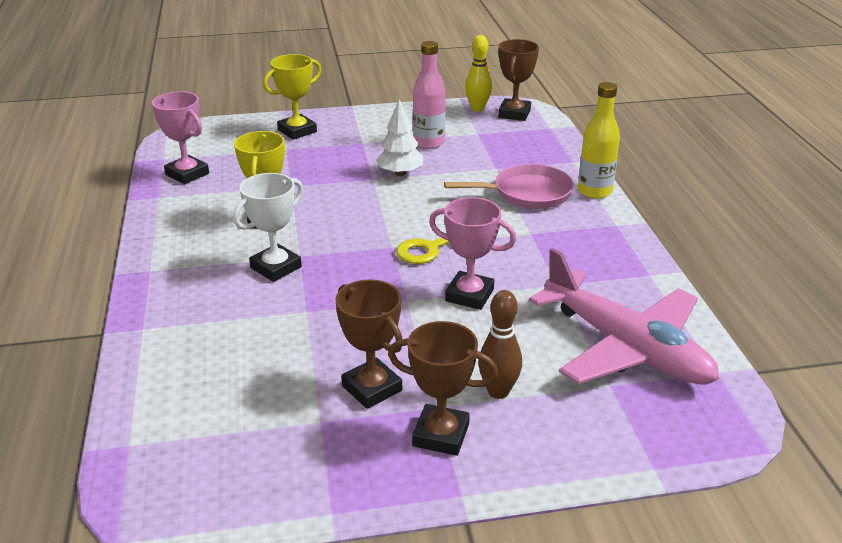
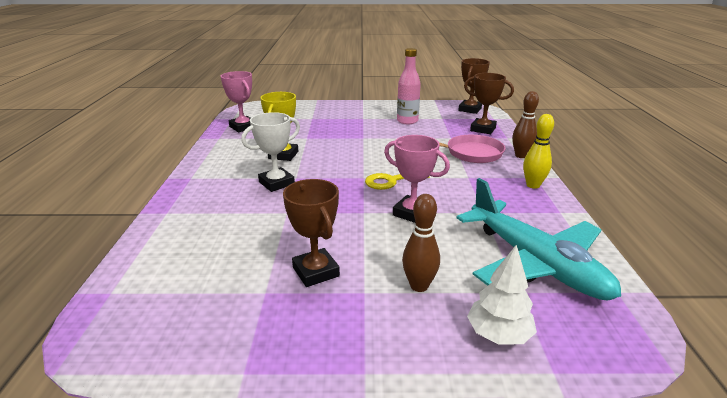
camera: 10 degrees right, 5 degrees down
yellow trophy [263,54,321,140] -> none
white tree [376,99,423,176] -> white tree moved to [467,244,537,345]
brown trophy [388,321,498,456] -> brown trophy moved to [464,73,514,134]
yellow bowling pin [465,35,492,112] -> yellow bowling pin moved to [523,114,554,189]
pink plane [529,248,719,385] -> turquoise plane [457,178,621,301]
yellow bottle [578,82,620,199] -> brown bowling pin [512,91,539,158]

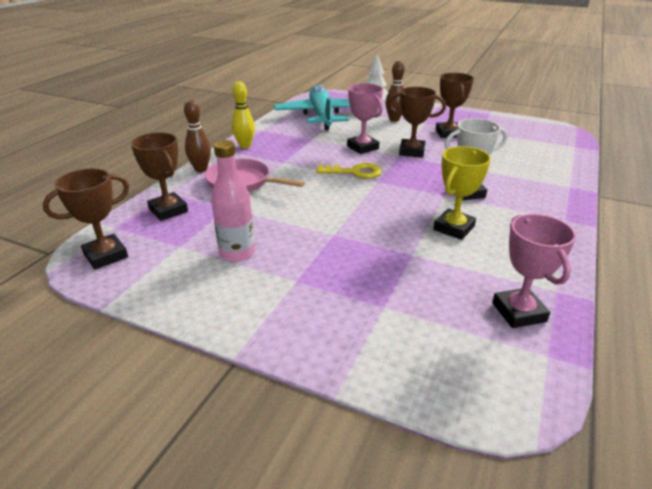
camera: 155 degrees left, 5 degrees up
none -> brown trophy [388,87,446,158]

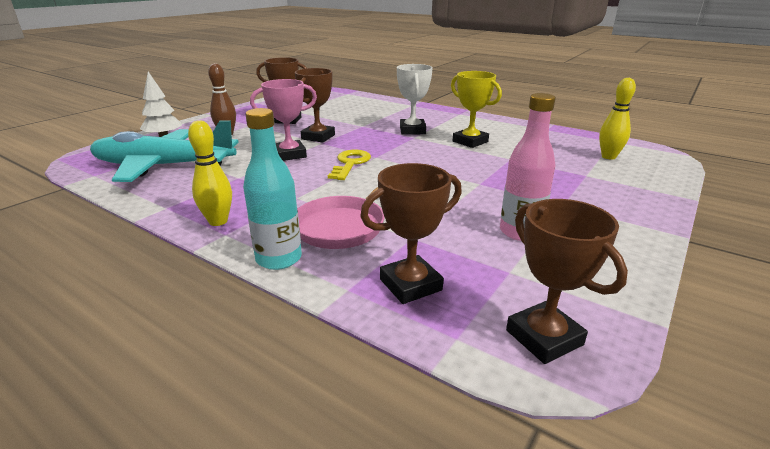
camera: 80 degrees left, 5 degrees down
brown bowling pin [184,100,211,172] -> turquoise bottle [243,108,302,270]
pink trophy [492,214,576,328] -> none
none -> yellow bowling pin [599,78,636,159]

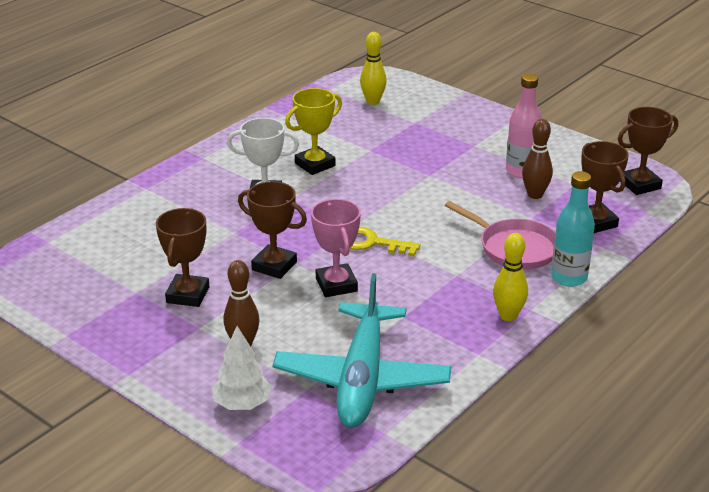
camera: 85 degrees left, 5 degrees up
none -> brown bowling pin [522,119,553,199]

